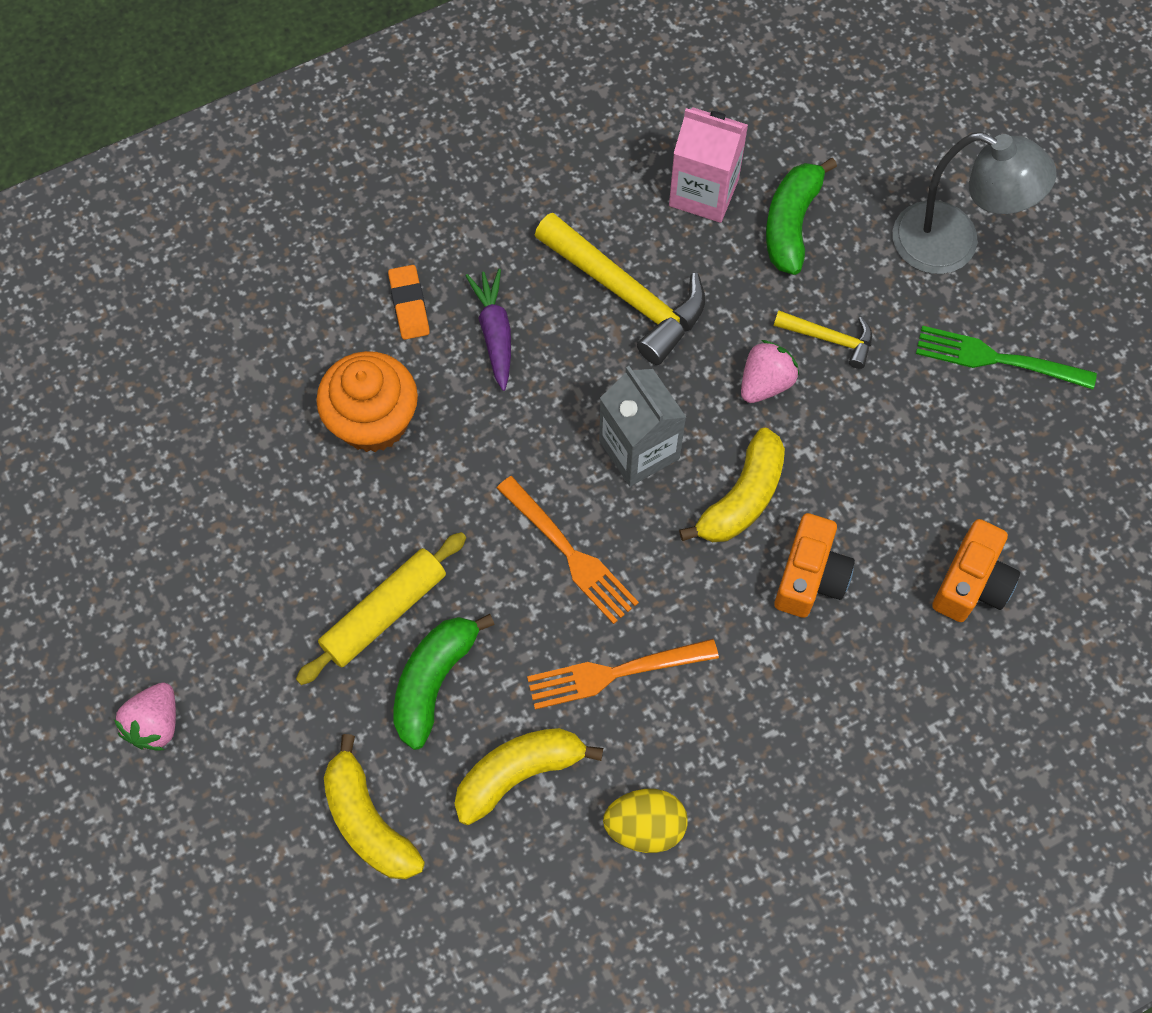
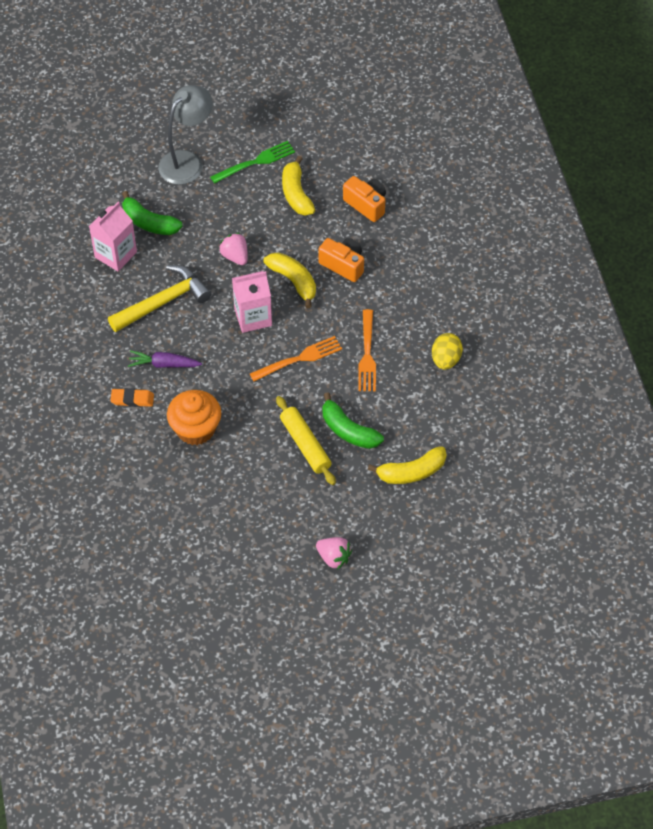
camera: 75 degrees left, 10 degrees down
yellow banana [454,728,603,825] -> yellow banana moved to [282,156,315,216]
grey carton [599,366,686,486] -> pink carton [232,271,272,333]
yellow hammer [774,311,872,369] -> none
green fork [916,326,1097,389] -> green fork turned 150 degrees counterclockwise [210,141,295,184]

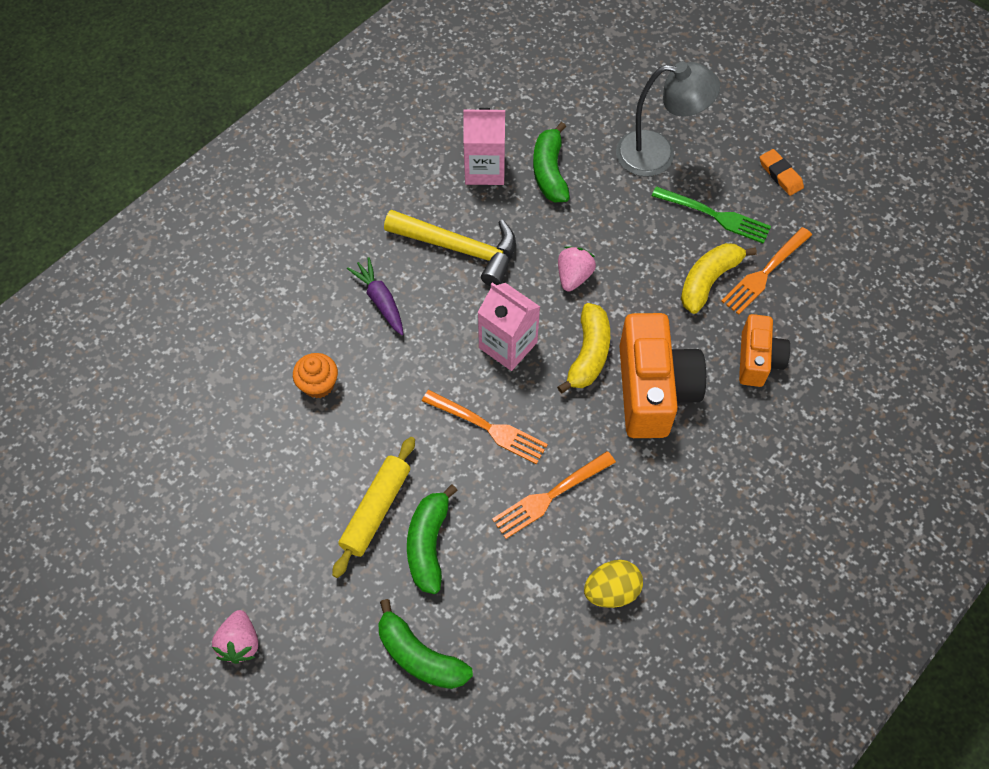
camera: 55 degrees right, 5 degrees up
orange eraser [110,388,154,407] -> orange eraser moved to [760,149,804,196]
orange cupcake [167,390,221,445] -> orange cupcake [293,353,338,398], size x0.62
orange camera [318,238,364,282] -> orange camera [619,313,706,438], size x1.71
yellow banana [368,446,447,484] -> green banana [378,599,473,689]
none -> orange fork [721,227,812,315]

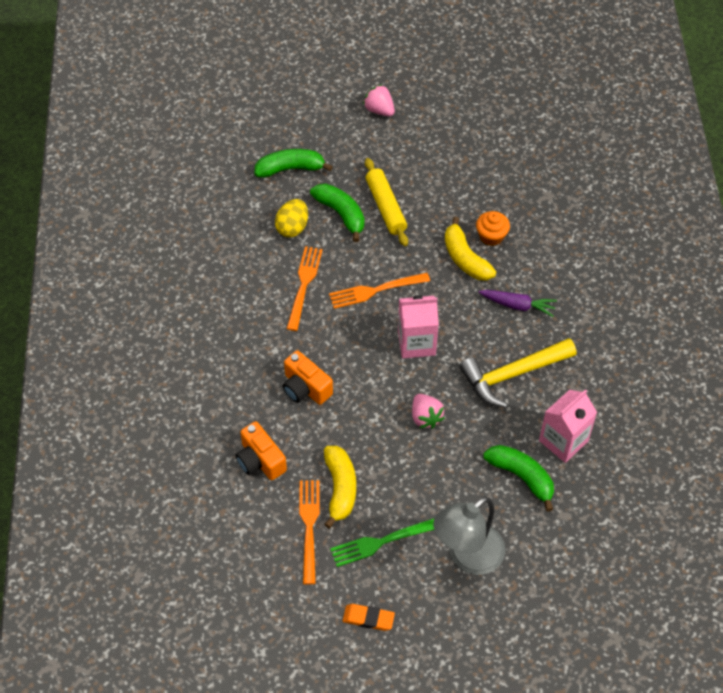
camera: 135 degrees right, 5 degrees down
yellow banana [557,303,610,393] -> yellow banana moved to [445,217,496,281]
yellow egg [584,560,643,608] -> yellow egg moved to [275,199,308,238]
orange camera [619,313,706,438] -> orange camera [283,350,333,405], size x0.58

